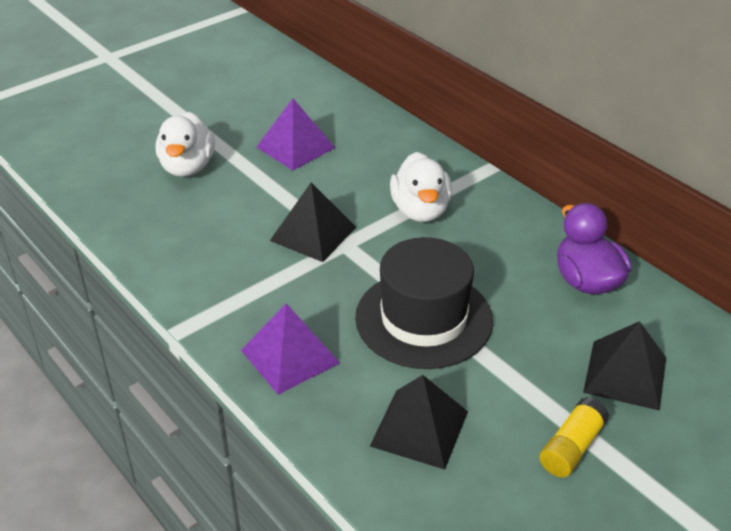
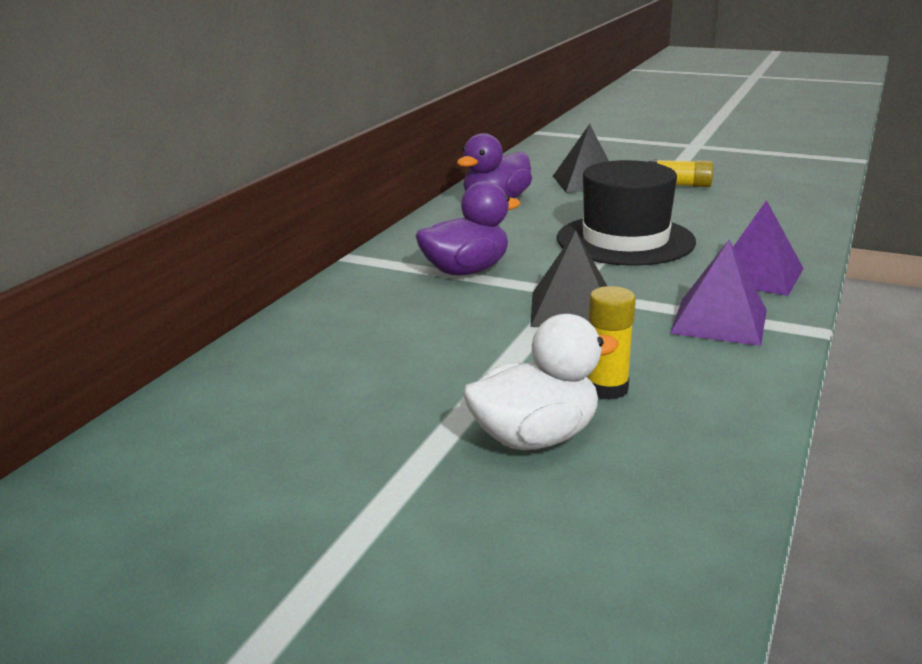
camera: 115 degrees left, 15 degrees down
purple pyramid [257,98,335,171] -> purple pyramid moved to [670,240,767,346]
black pyramid [370,375,468,470] -> none
white duck [390,152,452,222] -> purple duck [416,181,521,275]
none -> yellow glue stick [587,286,636,400]

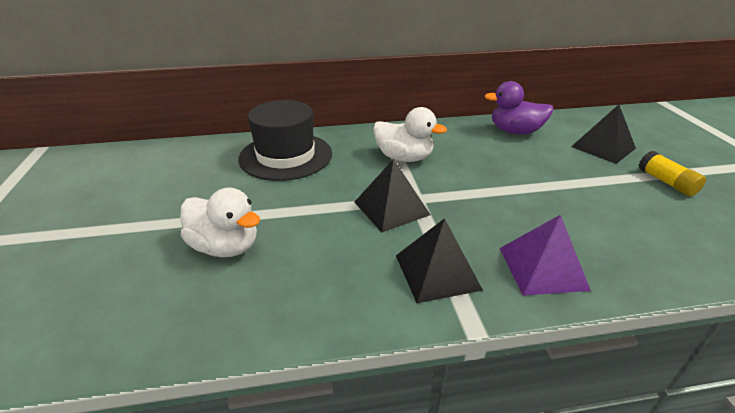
camera: 55 degrees right, 10 degrees up
purple duck [416,181,521,275] -> white duck [373,107,447,162]
black hat [557,160,696,266] -> black hat moved to [238,100,332,181]
yellow glue stick [587,286,636,400] -> none
purple pyramid [670,240,767,346] -> black pyramid [396,218,483,303]

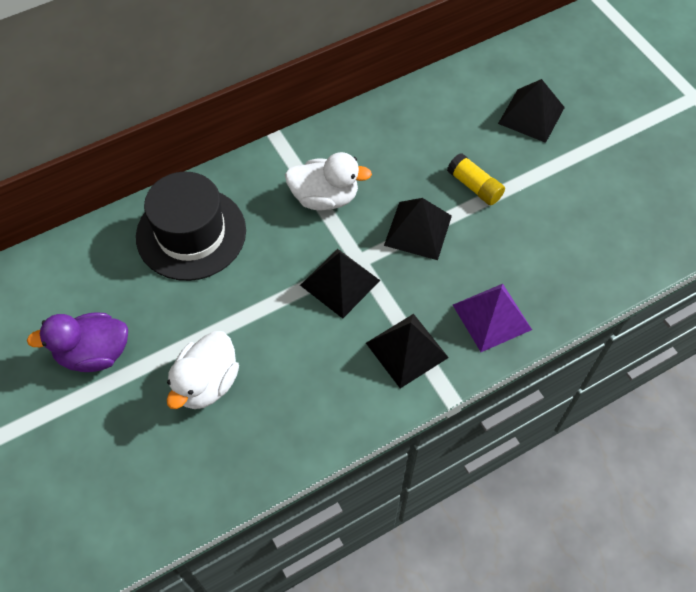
camera: 20 degrees left, 25 degrees up
white duck [180,188,260,257] -> white duck turned 105 degrees clockwise [167,331,239,409]
purple duck [484,81,554,135] -> purple duck moved to [27,313,128,372]
yellow glue stick [638,151,706,196] -> yellow glue stick moved to [447,153,505,205]
none -> black pyramid [384,198,452,260]

